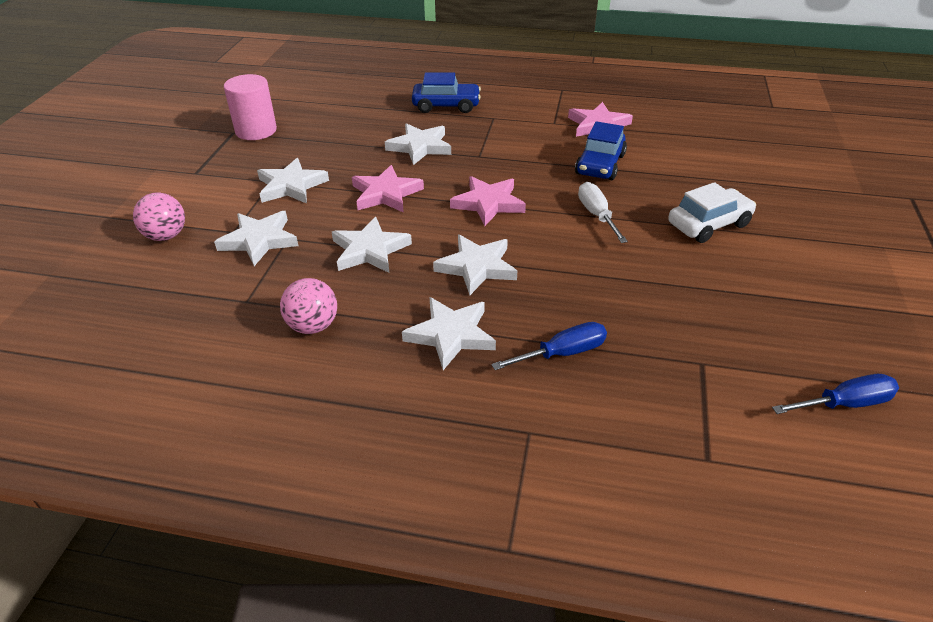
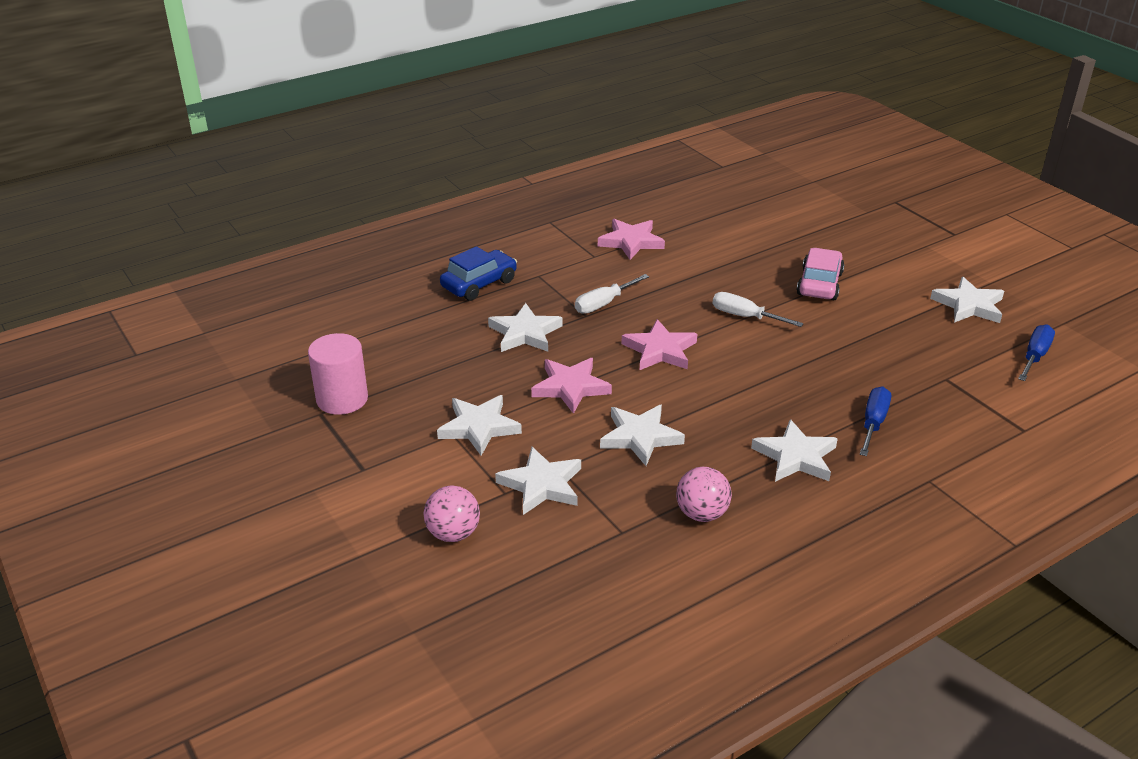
camera: 45 degrees left, 5 degrees down
white star [433,235,517,295] -> white star moved to [930,277,1004,323]
blue car [575,121,627,180] -> none
white car [668,182,756,243] -> pink car [796,248,845,300]
none -> white screwdriver [575,274,649,314]

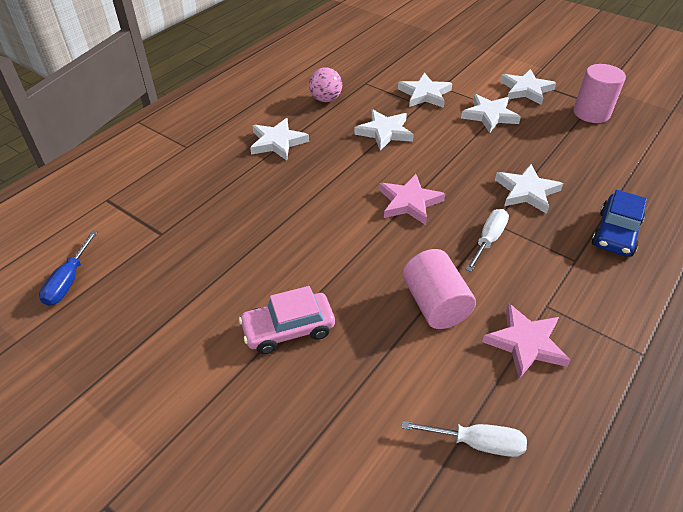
camera: 160 degrees right, 10 degrees up
pink ball [423,486,480,542] -> none
pink star [531,358,612,414] -> none
white screwdriver [712,292,804,327] -> white screwdriver moved to [402,421,527,457]
pink car [796,248,845,300] -> pink car turned 75 degrees clockwise [239,286,335,354]
blue screwdriver [860,386,891,456] -> none
white star [930,277,1004,323] -> white star moved to [500,69,556,105]
none -> pink cylinder [403,249,476,329]

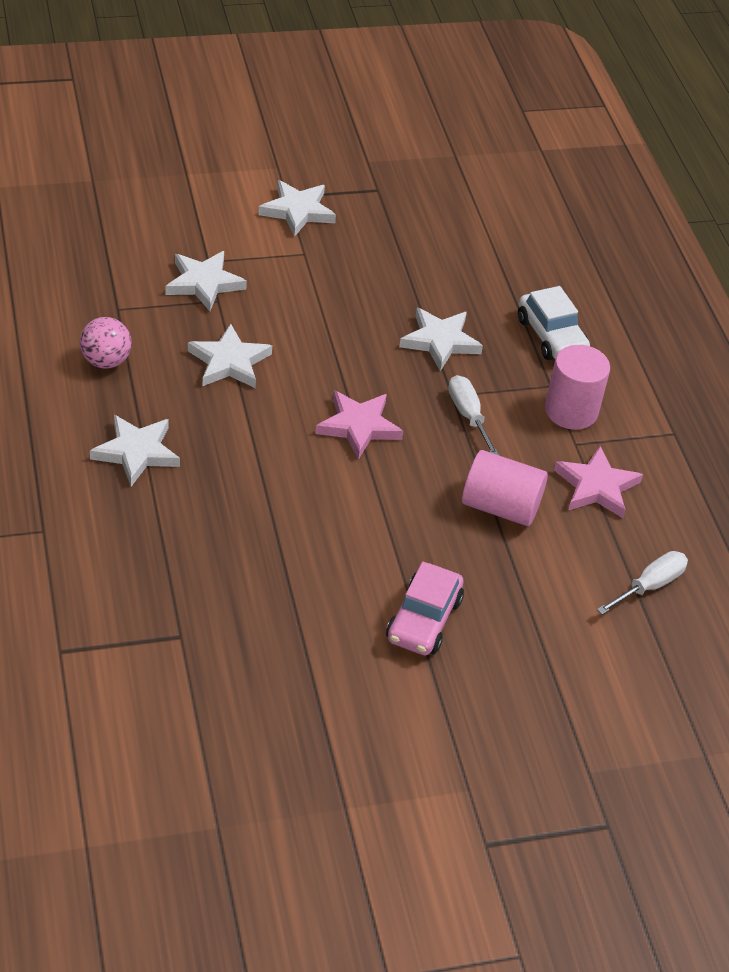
camera: 55 degrees left, 0 degrees up
blue screwdriver [39,231,97,306] -> none
white star [461,94,521,133] -> none
pink cylinder [573,64,626,123] -> pink cylinder moved to [545,345,610,430]
blue car [592,190,647,257] -> white car [518,286,590,360]

